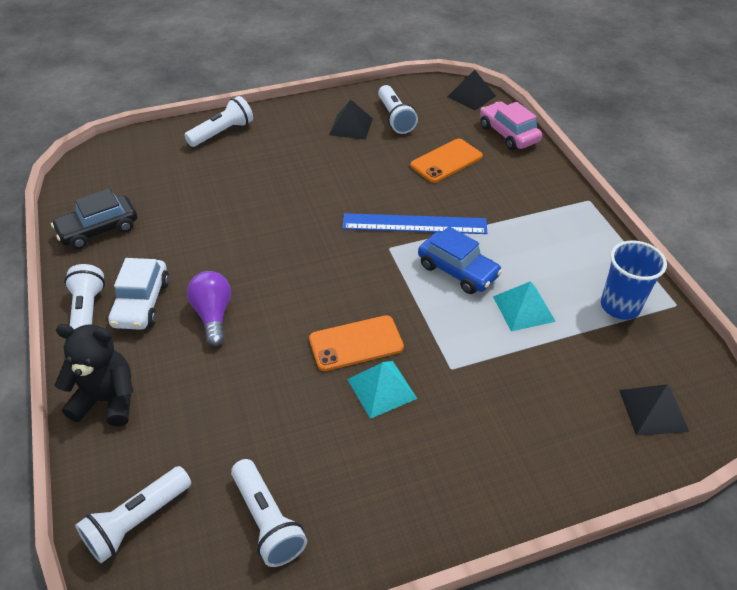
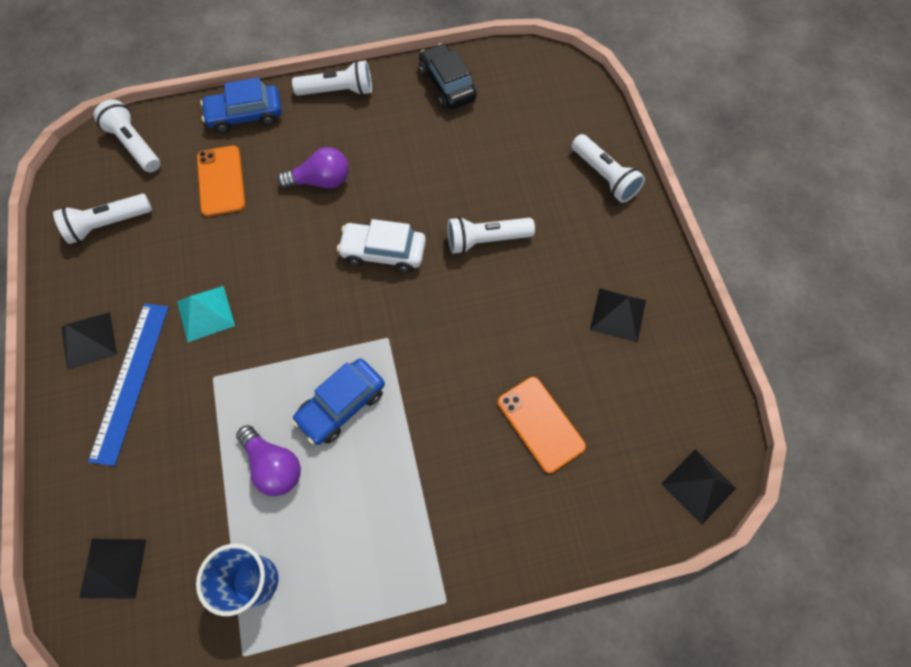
camera: 95 degrees right, 20 degrees up
black teddy bear [55,324,133,427] -> blue car [200,78,282,133]
white car [108,258,169,330] -> white car moved to [337,219,426,273]
orange phone [309,315,404,371] -> orange phone moved to [197,146,245,216]
blue ruler [342,213,487,234] -> blue ruler moved to [88,303,169,466]
white flashlight [378,85,418,134] -> white flashlight moved to [447,217,535,254]
pink car [480,102,542,150] -> none
turquoise pyramid [493,281,556,331] -> purple light bulb [236,425,301,496]
none -> black pyramid [61,312,117,370]

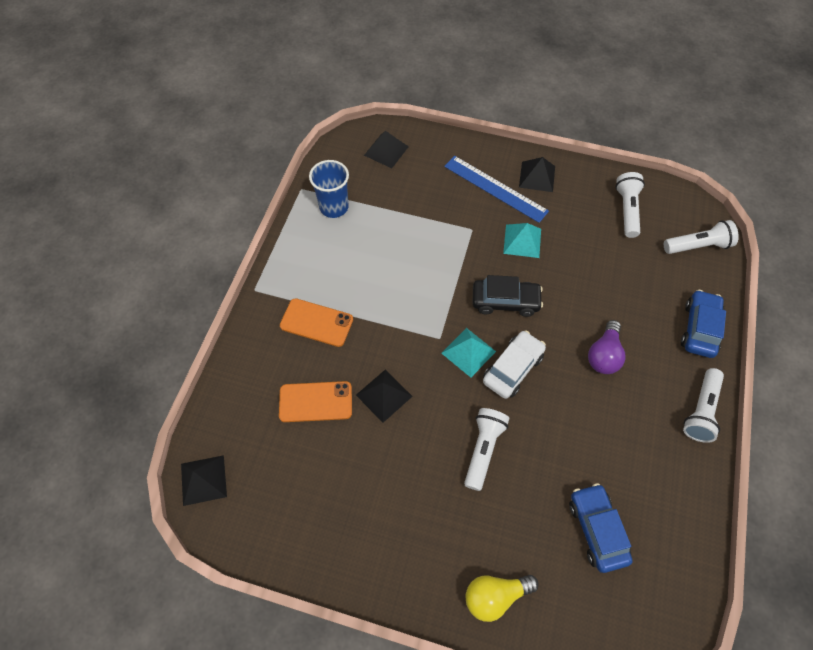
camera: 120 degrees right, 5 degrees down
orange phone [197,146,245,216] -> orange phone moved to [280,298,353,347]
purple light bulb [236,425,301,496] -> none
blue car [292,358,385,445] -> blue car moved to [569,483,633,573]
black car [419,43,477,109] -> black car moved to [473,275,543,317]
white flashlight [572,134,645,203] -> yellow light bulb [466,575,539,622]
black pyramid [590,288,646,342] -> black pyramid moved to [356,370,413,423]
none -> turquoise pyramid [441,328,496,378]

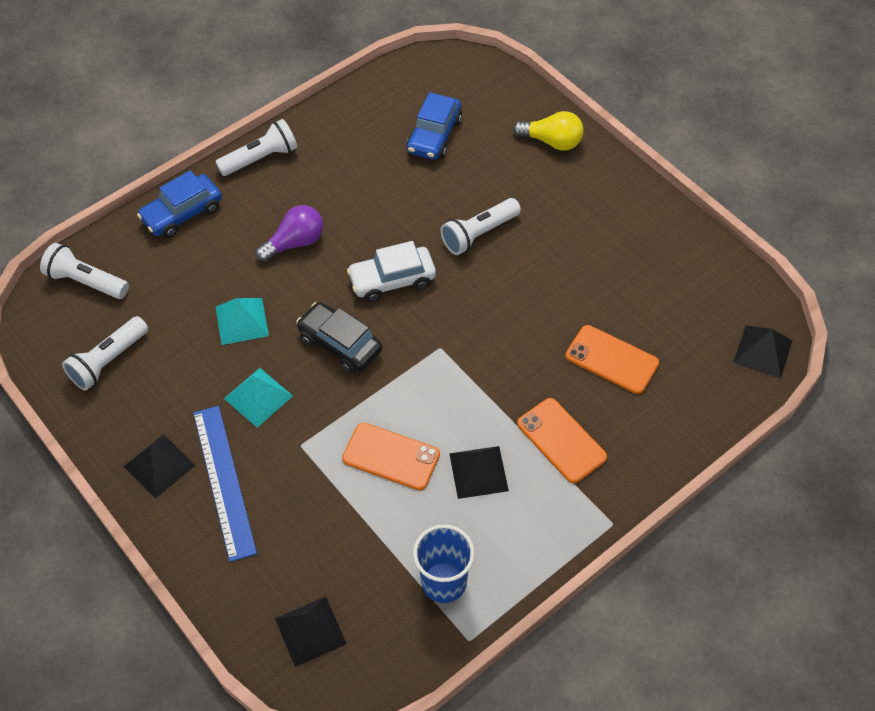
camera: 145 degrees left, 5 degrees down
black pyramid [356,370,413,423] -> black pyramid moved to [449,446,509,499]
turquoise pyramid [441,328,496,378] -> turquoise pyramid moved to [216,298,269,345]
none -> orange phone [342,423,440,490]

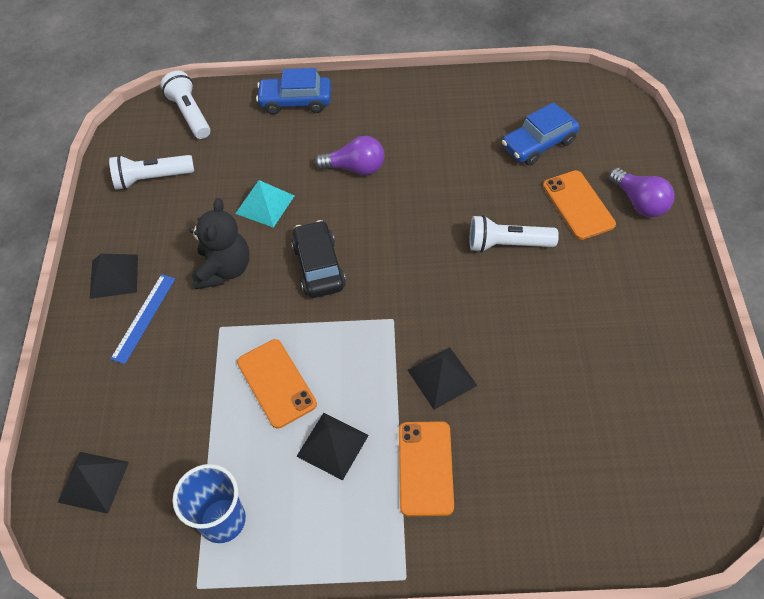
camera: 40 degrees right, 0 degrees up
blue ruler [193,406,257,562] -> blue ruler [110,274,175,364], size x0.65
white flashlight [215,119,297,176] -> none
turquoise pyramid [224,368,293,427] -> black teddy bear [189,198,250,289]
white car [347,241,436,302] -> none
yellow light bulb [513,111,584,150] -> purple light bulb [609,168,675,217]
orange phone [565,325,659,394] -> orange phone moved to [543,170,616,240]
black pyramid [733,325,793,378] -> black pyramid moved to [407,347,477,410]

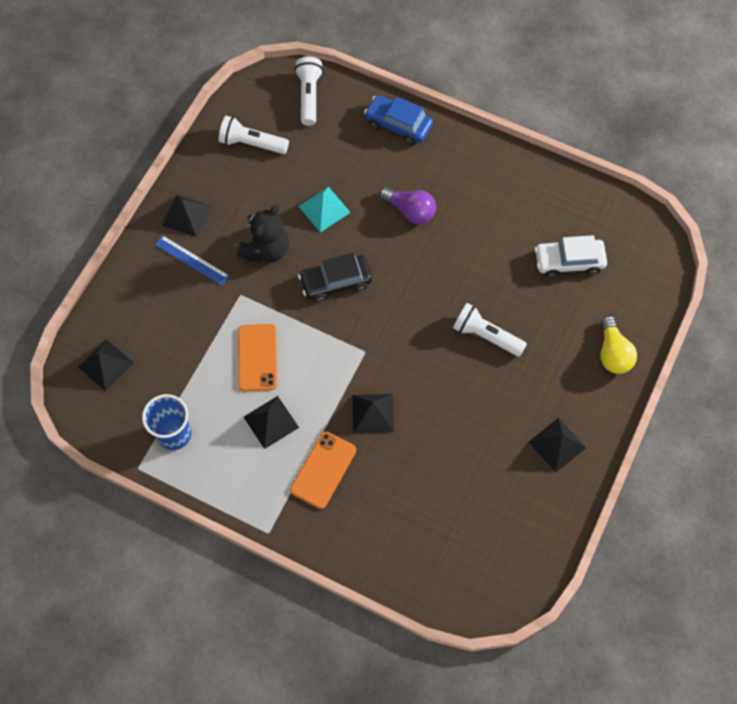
camera: 25 degrees right, 10 degrees up
blue ruler [110,274,175,364] -> blue ruler turned 75 degrees clockwise [155,235,230,285]
black car [291,220,346,298] -> black car turned 120 degrees counterclockwise [298,253,372,302]
blue car [502,102,579,165] -> white car [534,235,607,278]
orange phone [543,170,616,240] -> none
purple light bulb [609,168,675,217] -> yellow light bulb [601,316,637,374]
none -> black pyramid [529,418,586,472]

